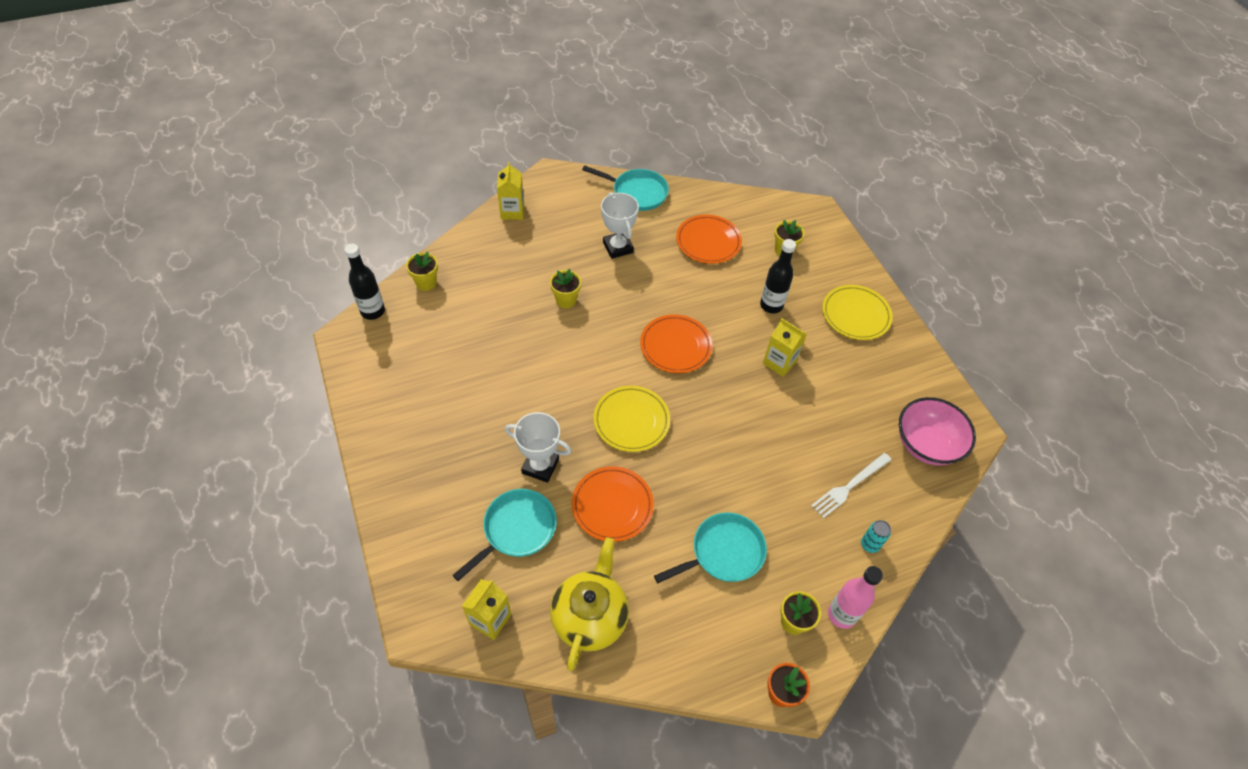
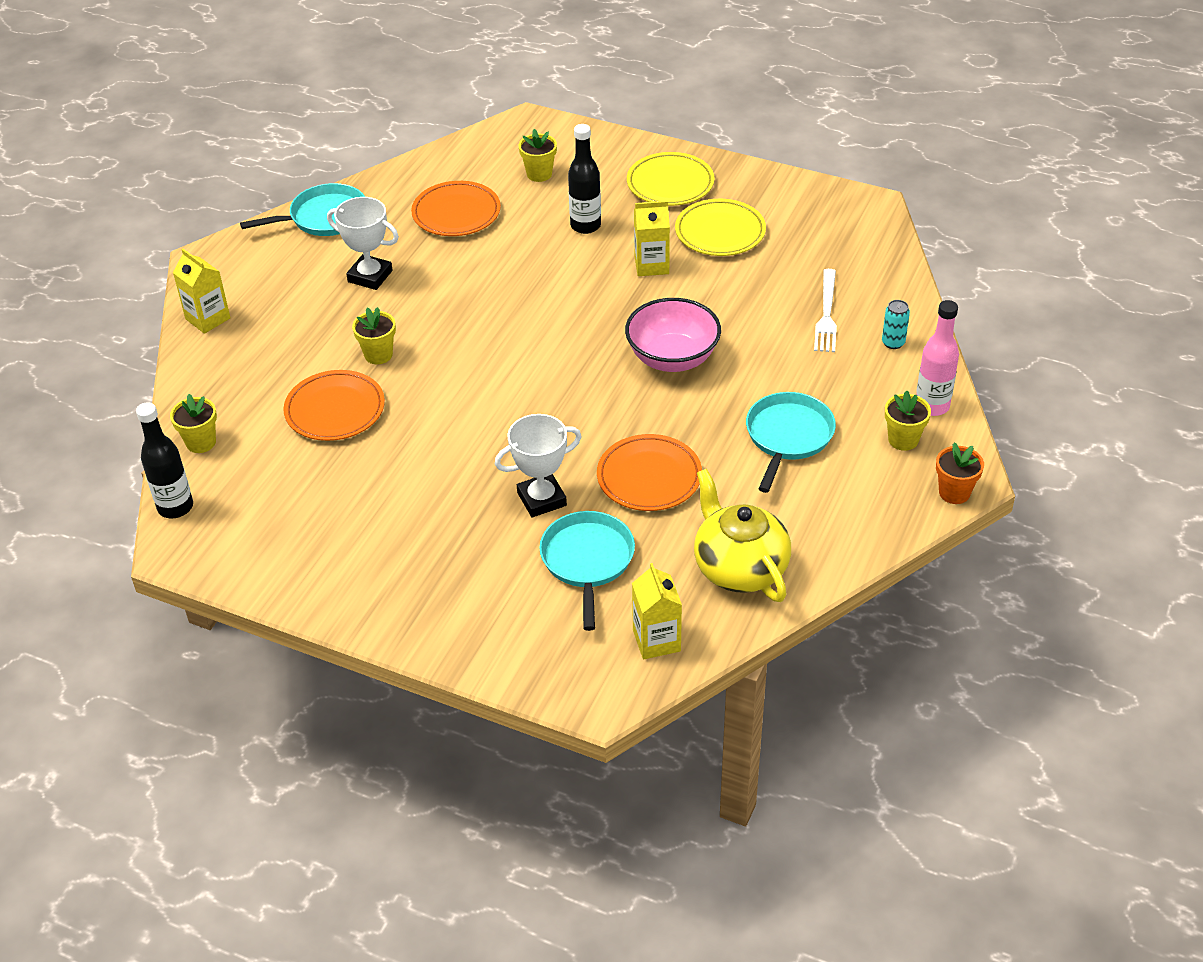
camera: 40 degrees left, 10 degrees down
yellow plate [593,386,670,452] -> yellow plate moved to [675,199,766,256]
orange plate [640,314,712,373] -> orange plate moved to [283,370,385,441]
pink bowl [899,397,976,466] -> pink bowl moved to [625,298,721,372]

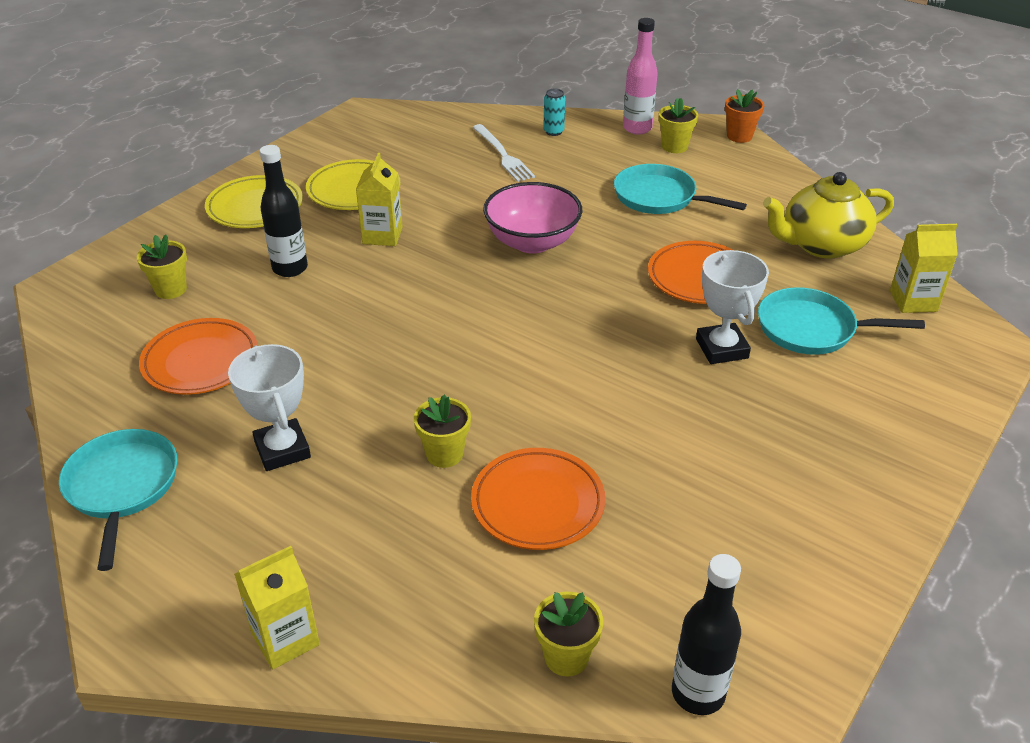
camera: 80 degrees left, 5 degrees down
white trophy [327,197,399,290] -> white trophy turned 60 degrees counterclockwise [228,344,311,471]
white fork [814,269,837,352] -> white fork turned 45 degrees clockwise [472,124,535,182]

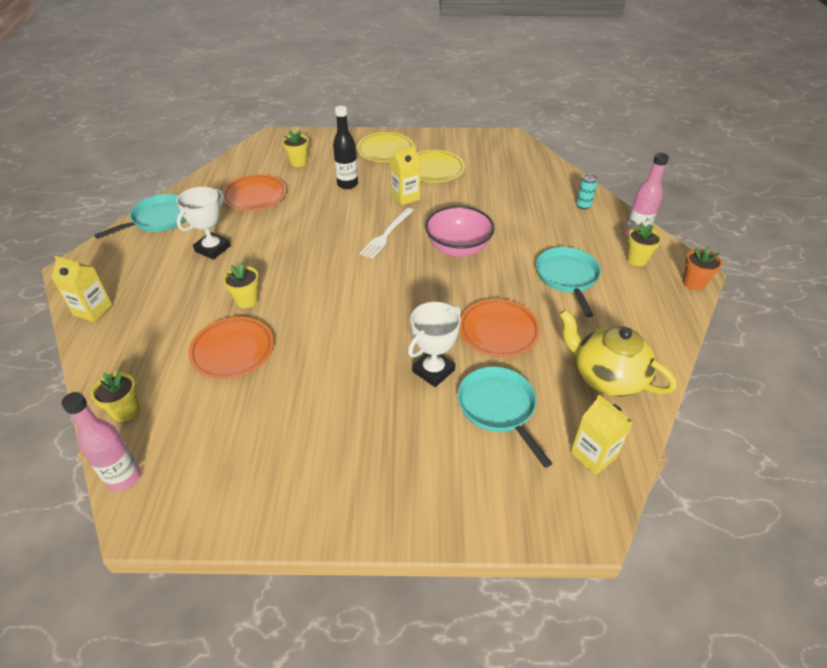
camera: 55 degrees right, 5 degrees up
white fork [472,124,535,182] -> white fork moved to [359,208,414,259]
black bottle [672,554,741,715] -> pink bottle [62,392,141,491]

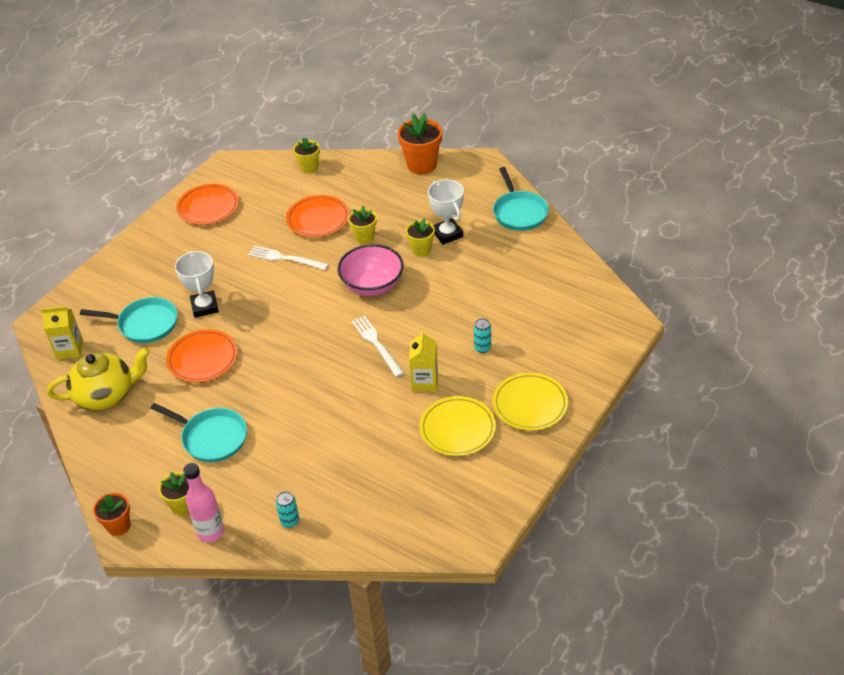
camera: 125 degrees right, 0 degrees up
yellow carton [52,256,112,322] -> orange flower pot [398,113,442,175]
pink bottle [62,392,141,491] -> none
orange plate [222,174,286,211] -> orange plate moved to [176,184,239,225]
yellow flower pot [282,130,309,167] -> yellow flower pot moved to [406,218,435,257]
black bottle [333,106,358,189] -> turquoise can [474,318,491,353]
pink bowl [425,206,495,257] -> pink bowl moved to [338,244,403,296]
none -> white fork [248,246,329,270]

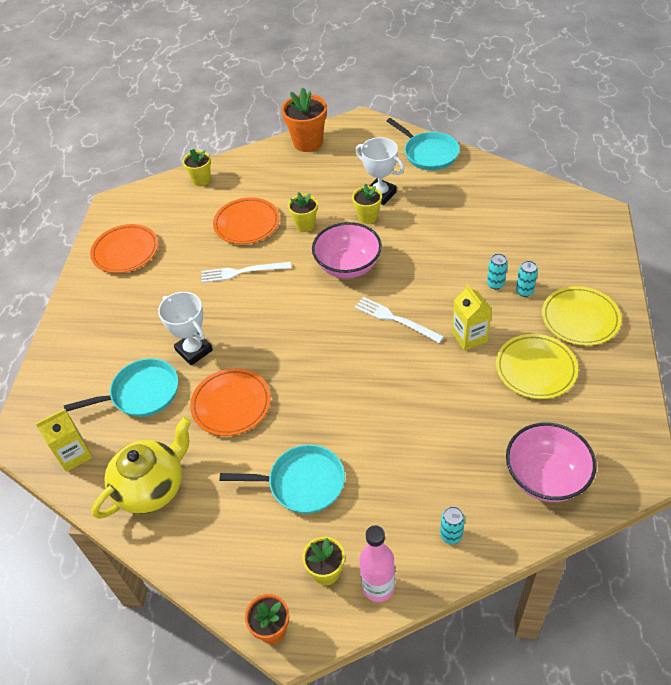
camera: 25 degrees left, 5 degrees up
none -> pink bowl [506,422,597,502]
none -> turquoise can [516,261,538,297]

